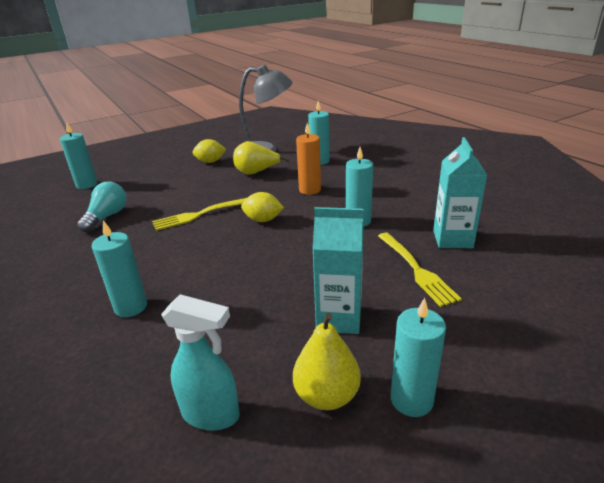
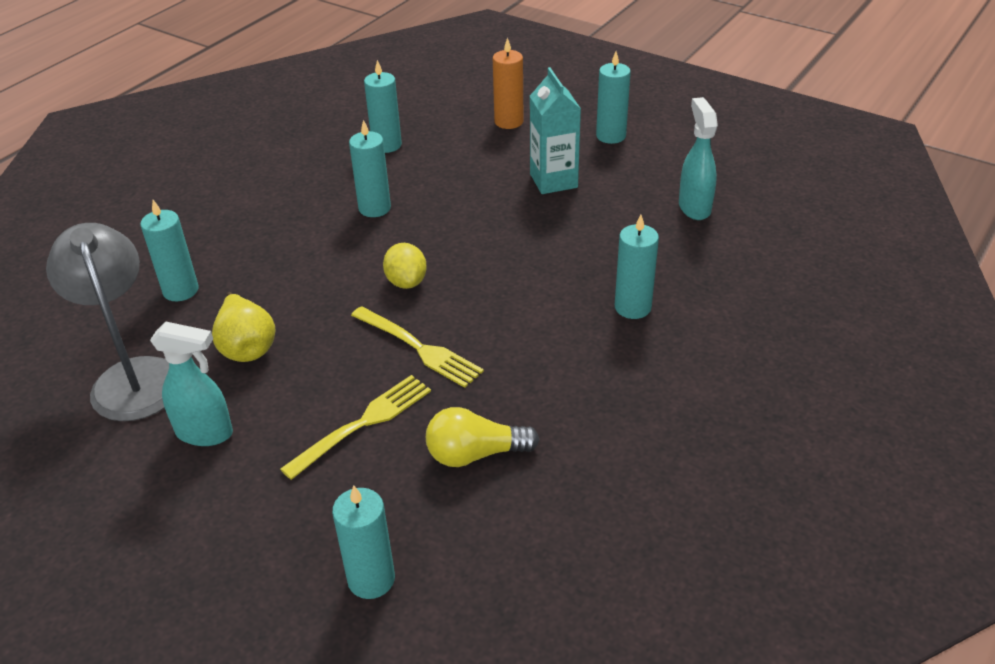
camera: 115 degrees left, 10 degrees up
turquoise light bulb [77,182,127,232] -> yellow light bulb [426,407,539,467]
yellow lemon [192,139,226,163] -> turquoise spray bottle [150,322,233,446]
yellow pear [293,313,361,410] -> none
orange candle [296,123,321,195] -> orange candle moved to [493,38,524,129]
yellow fork [378,233,462,307] -> yellow fork moved to [280,375,431,480]
turquoise carton [433,137,488,248] -> turquoise candle [364,60,402,153]

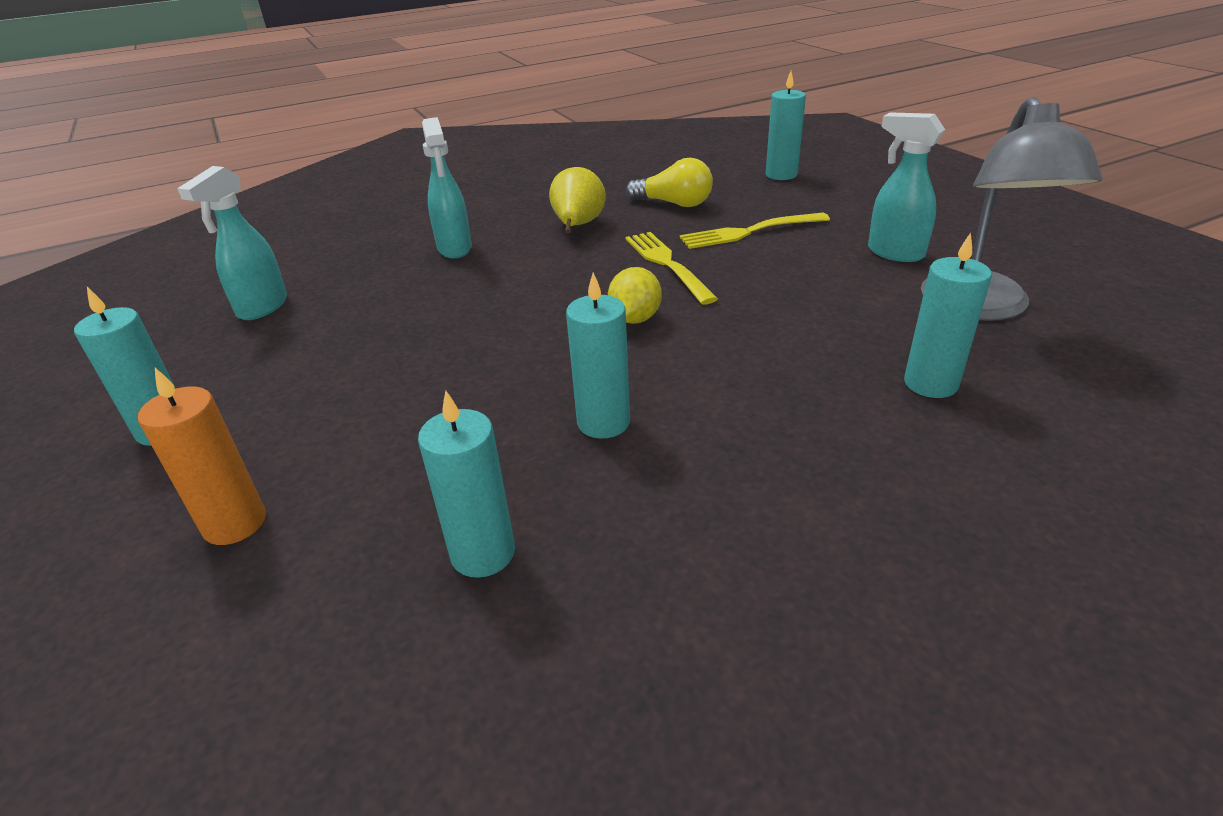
camera: 150 degrees left, 5 degrees down
yellow pear [212,292,276,362] -> yellow pear moved to [549,167,606,233]
turquoise carton [530,67,581,194] -> none
turquoise candle [615,215,659,319] -> turquoise spray bottle [422,117,472,258]

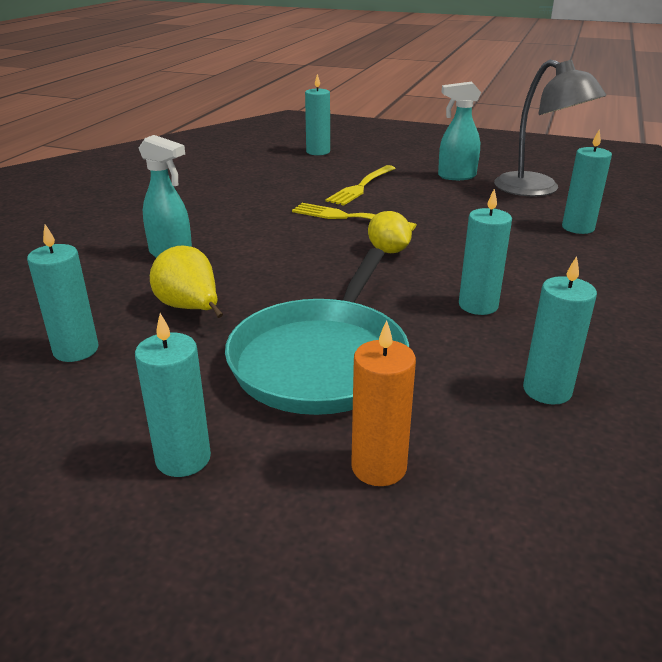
camera: 45 degrees left, 5 degrees down
turquoise spray bottle [177,166,287,320] -> turquoise candle [27,224,98,362]
yellow pear [549,167,606,233] -> yellow pear moved to [150,245,223,318]
yellow light bulb [626,158,713,207] -> none
none -> turquoise pan [225,248,409,415]

